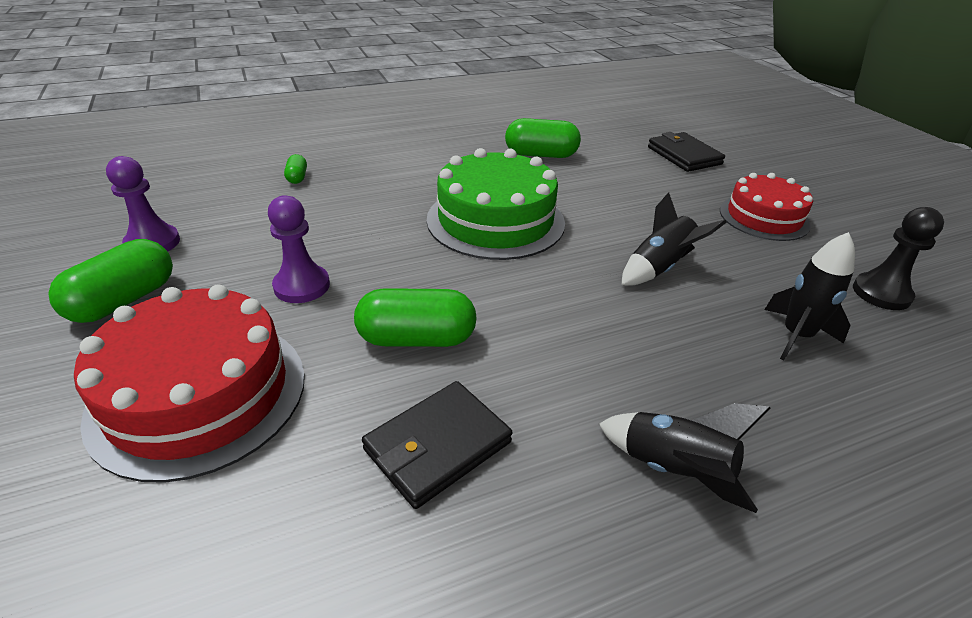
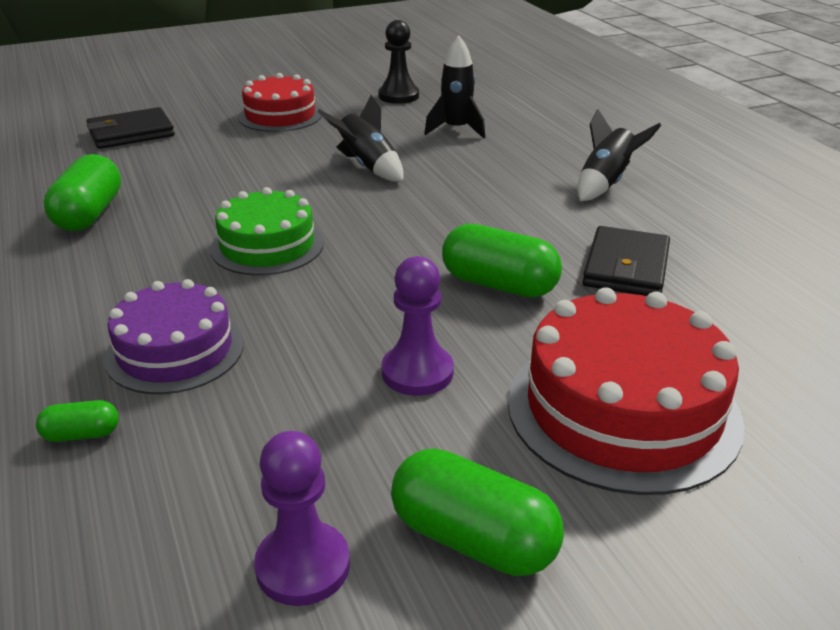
camera: 90 degrees left, 5 degrees down
green capsule [354,288,477,347] -> green capsule turned 60 degrees counterclockwise [442,224,562,298]
black wallet [362,381,512,509] -> black wallet turned 60 degrees clockwise [583,226,670,296]
green cake [427,148,565,260] -> green cake [210,187,324,275], size x0.64
none -> purple cake [104,279,244,394]

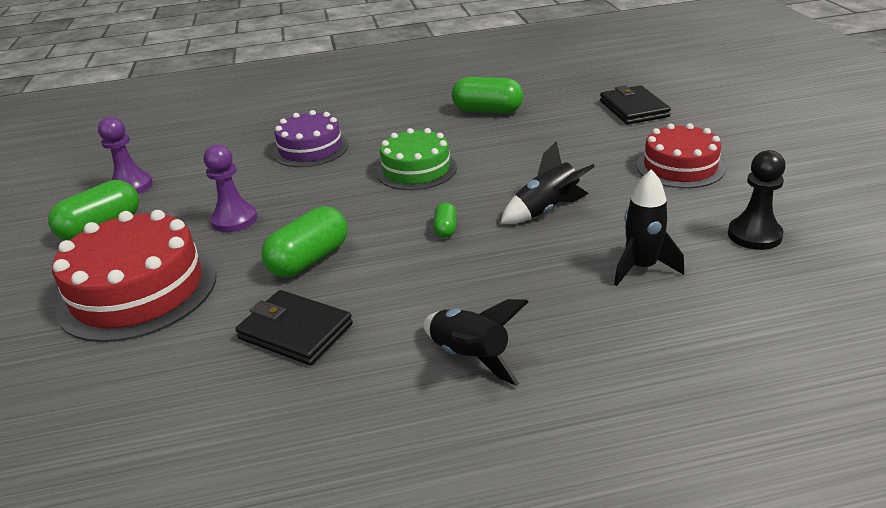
camera: 105 degrees right, 0 degrees up
green capsule [36,400,119,442] -> green capsule moved to [433,202,457,238]

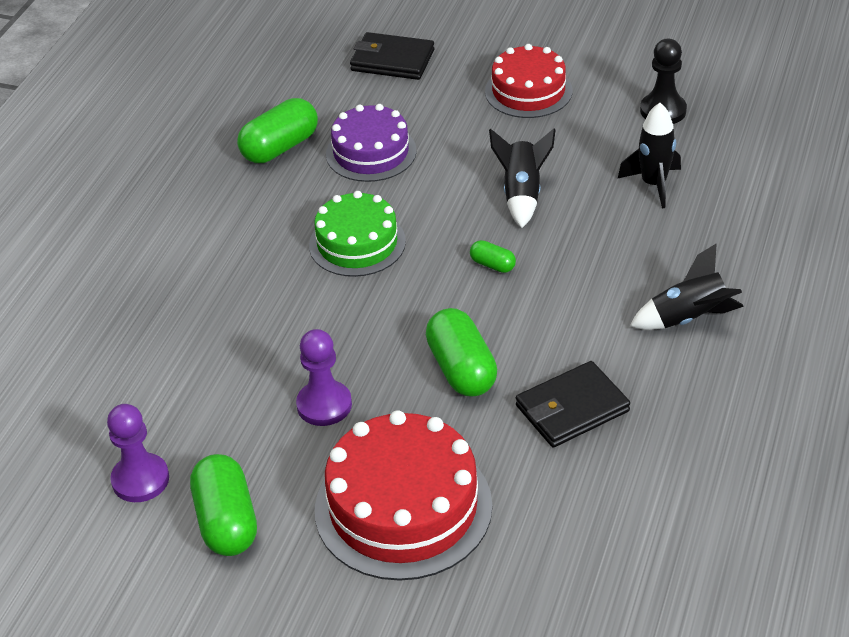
camera: 60 degrees left, 10 degrees up
purple cake [273,110,348,167] -> purple cake moved to [326,104,416,182]

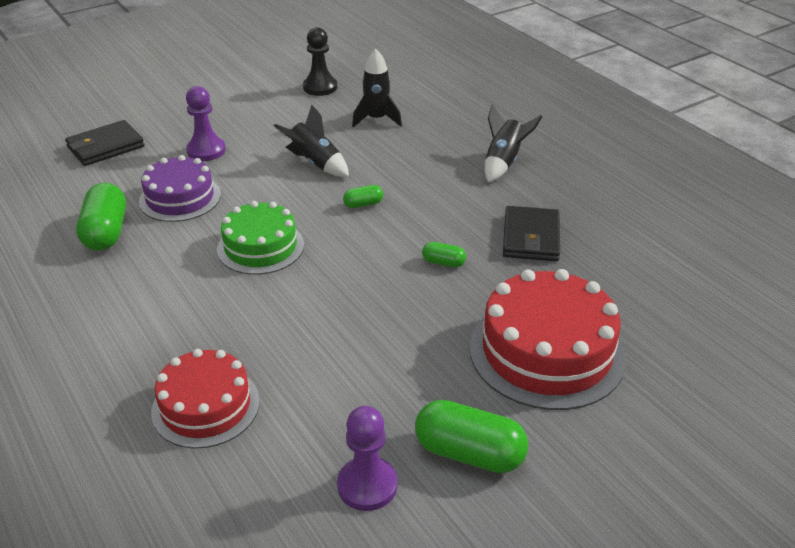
camera: 55 degrees left, 5 degrees down
purple pawn [296,329,352,426] -> purple pawn moved to [186,86,226,161]
green capsule [426,308,497,397] -> green capsule [422,242,466,267], size x0.50
red cake [485,44,572,118] -> red cake moved to [151,349,260,449]

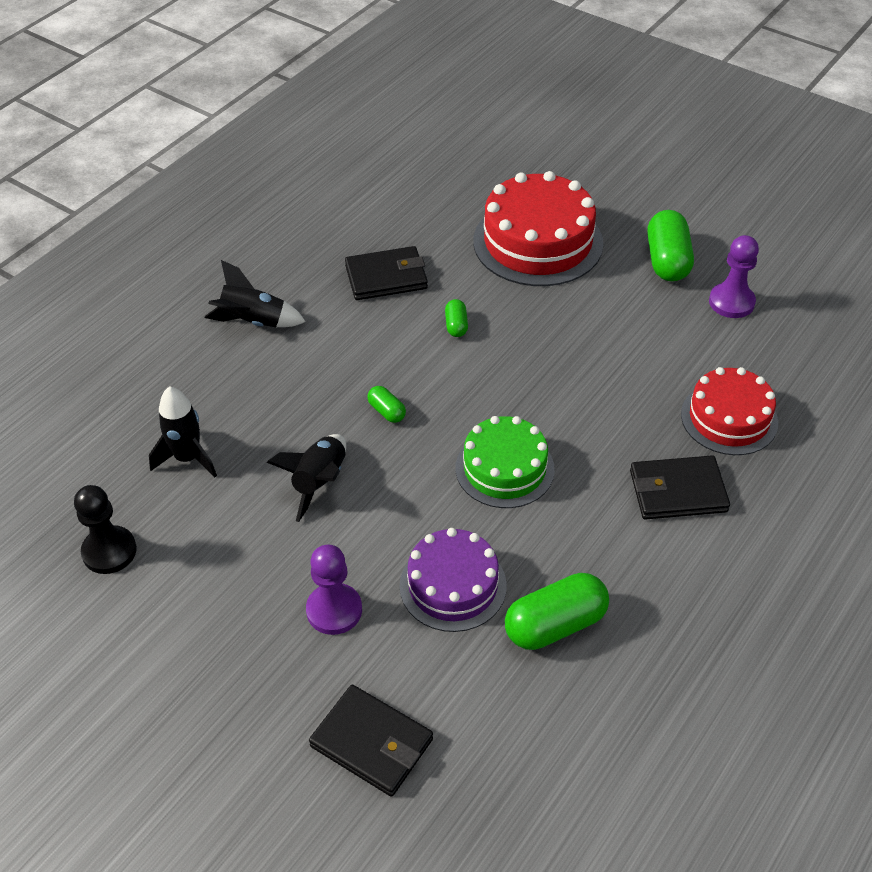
camera: 110 degrees left, 10 degrees up
none -> black wallet [630,455,730,519]

